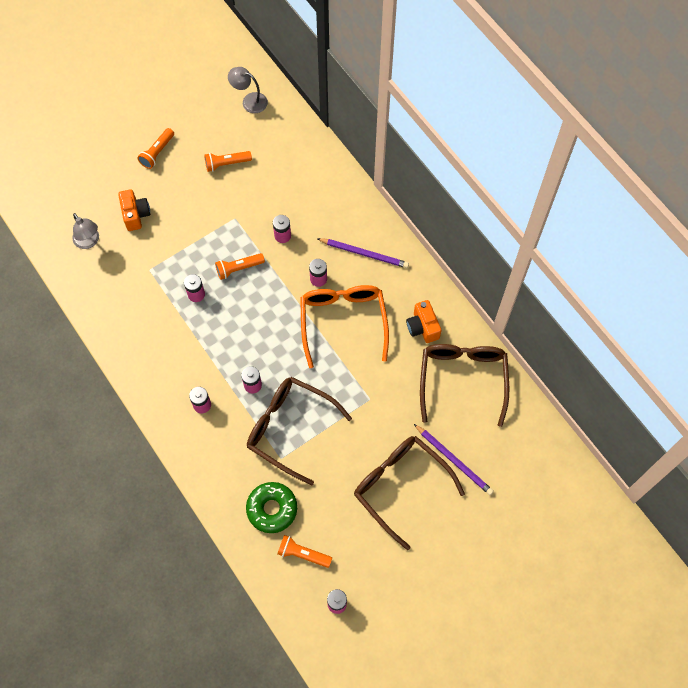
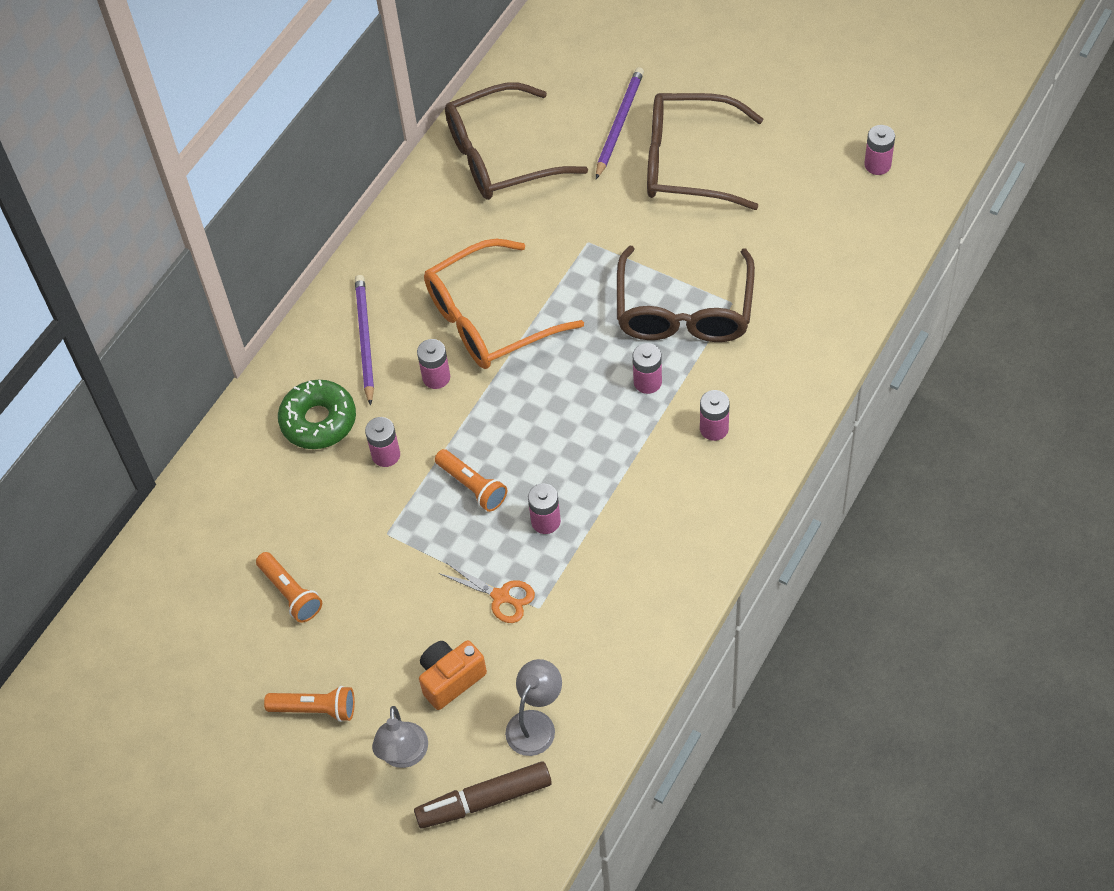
camera: 110 degrees left, 10 degrees down
grey lamp [228,67,268,113] -> grey lamp moved to [372,706,428,768]
green donut [246,482,297,533] -> green donut moved to [278,380,356,449]
orange flashlight [278,535,332,568] -> none
brown glasses [354,436,465,550] -> brown glasses turned 75 degrees clockwise [647,93,763,210]
orange camera [406,300,442,343] -> none
none -> brown marker [414,761,552,828]
none -> orange scissors [439,563,535,623]

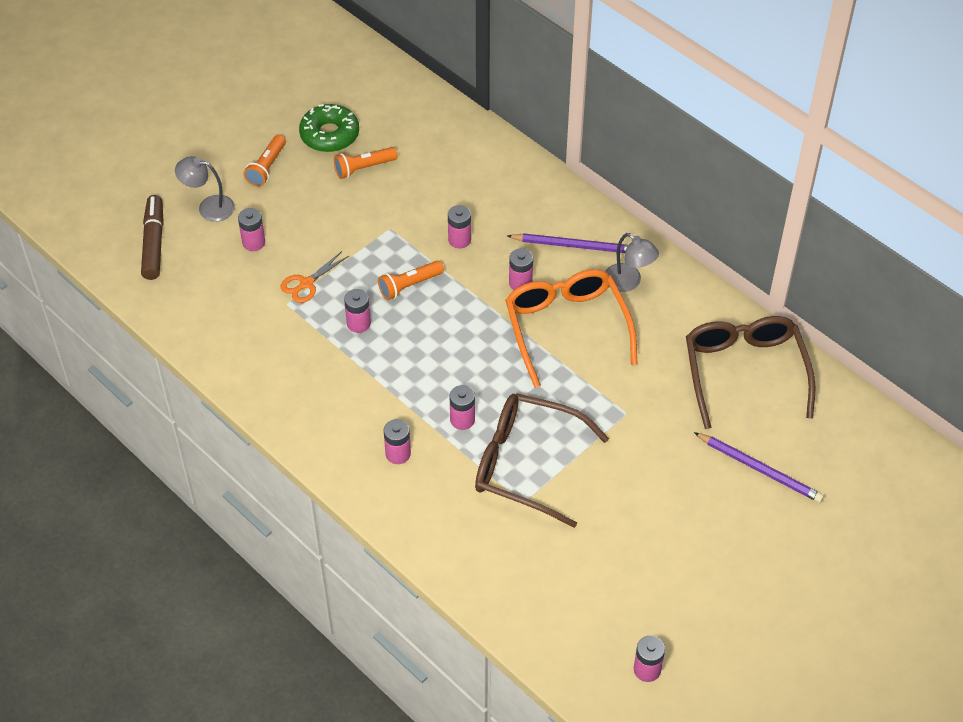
camera: 100 degrees right, 5 degrees down
green donut [278,380,356,449] -> green donut moved to [299,104,359,152]
orange camera [419,640,487,710] -> pink battery [238,208,265,251]
grey lamp [505,659,562,756] -> grey lamp moved to [605,233,659,292]
brown glasses [647,93,763,210] -> none

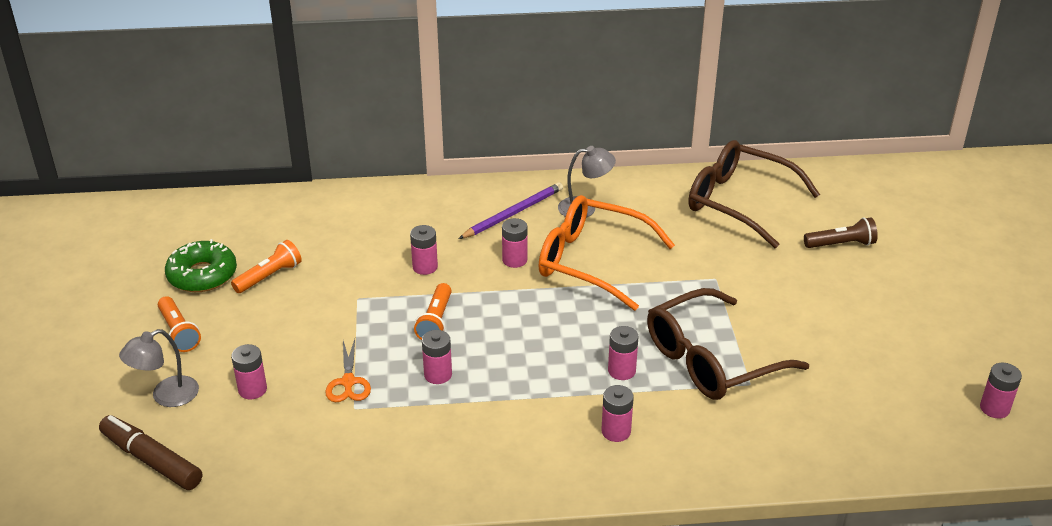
camera: 50 degrees left, 15 degrees down
orange flashlight [334,147,398,179] -> orange flashlight turned 150 degrees counterclockwise [231,240,302,293]
purple pencil [694,432,824,503] -> brown flashlight [804,217,878,248]

